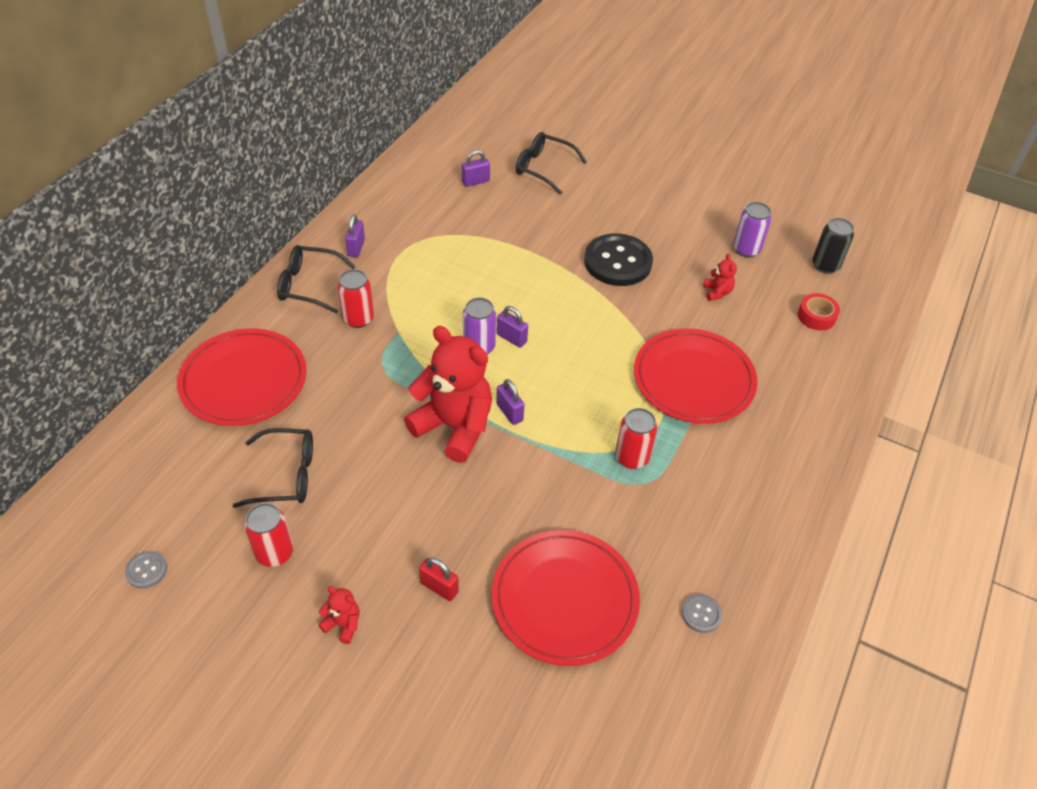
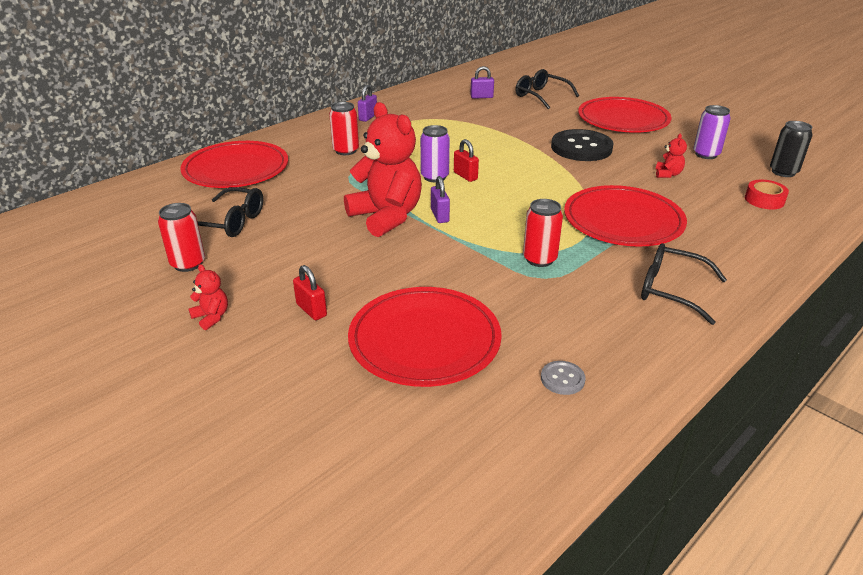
camera: 20 degrees right, 15 degrees down
grey button [125,551,167,589] -> none
black glasses [277,245,356,313] -> black glasses moved to [641,243,727,325]
purple padlock [496,306,528,348] -> red padlock [454,139,479,182]
none -> red plate [578,97,672,133]

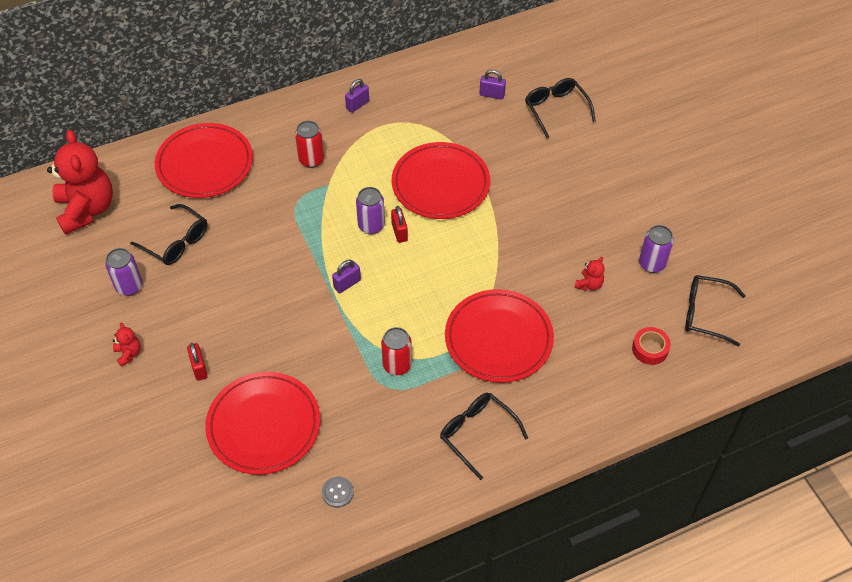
camera: 20 degrees right, 20 degrees up
red can [158,203,205,272] -> purple can [105,248,143,296]
red teddy bear [344,102,422,237] -> red teddy bear moved to [47,130,113,235]
purple padlock [431,176,450,223] -> purple padlock turned 45 degrees clockwise [332,259,361,293]
black button [551,129,614,161] -> none
red plate [578,97,672,133] -> red plate moved to [392,142,490,219]
black can [770,121,813,177] -> black glasses [685,275,746,346]

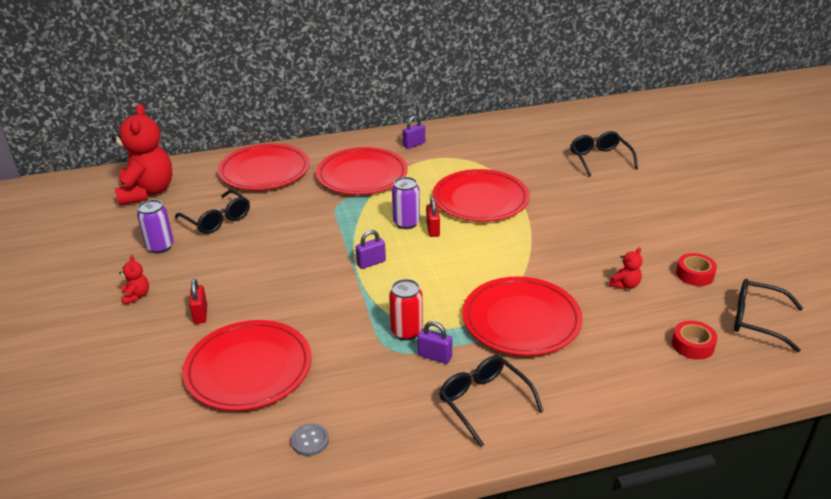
camera: 10 degrees right, 20 degrees down
red can [295,121,324,168] -> red plate [316,147,408,195]
purple padlock [479,70,506,100] -> purple padlock moved to [418,321,452,364]
purple can [639,225,674,273] -> red tape [676,253,717,286]

